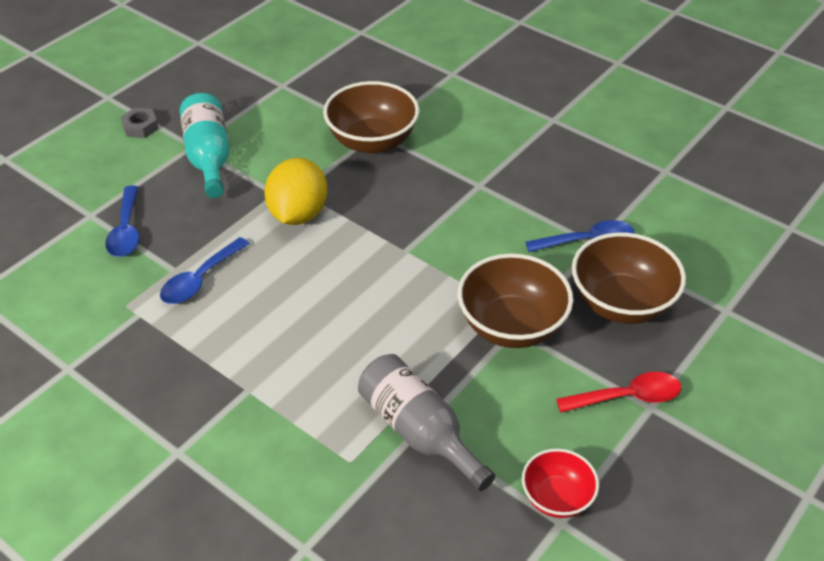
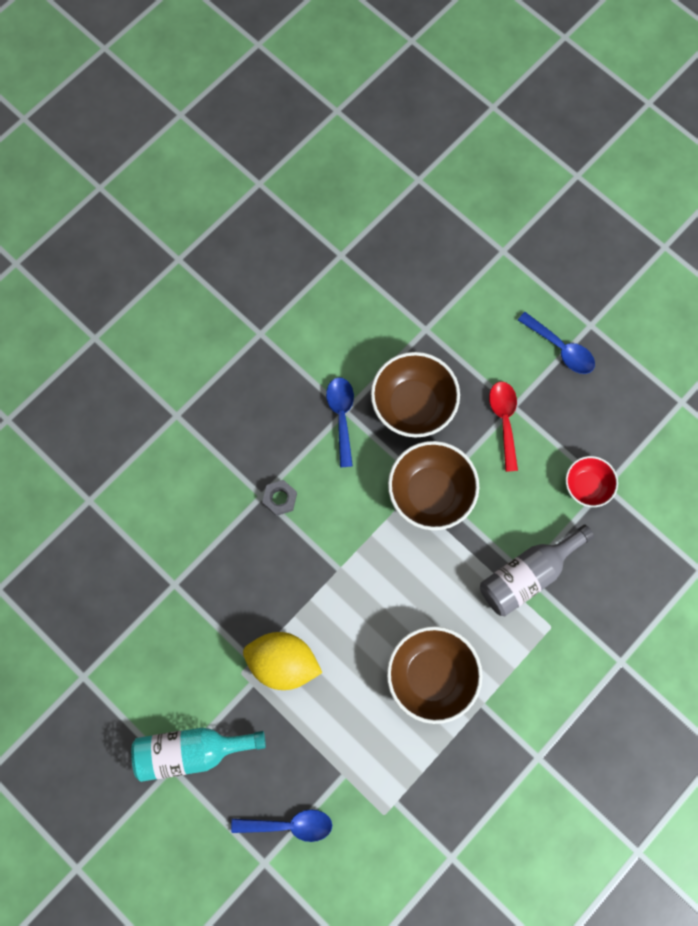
camera: 85 degrees left, 30 degrees up
grey nut [121,108,159,138] -> grey nut moved to [262,480,297,516]
blue spoon [160,237,250,304] -> blue spoon moved to [518,312,595,374]
brown bowl [323,81,419,154] -> brown bowl moved to [387,626,483,724]

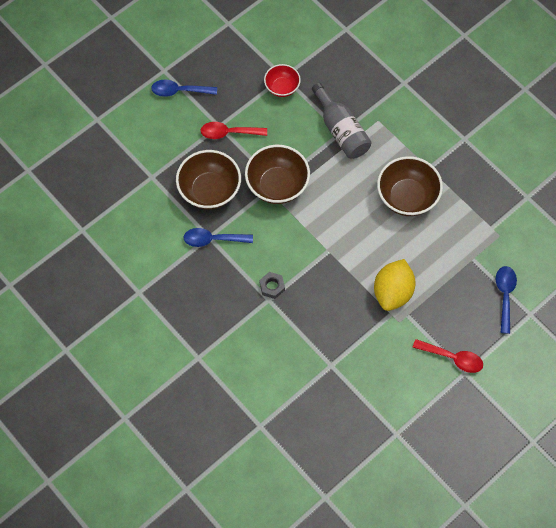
camera: 85 degrees left, 10 degrees down
turquoise bottle [131,728,266,782] -> red spoon [412,339,483,373]
blue spoon [518,312,595,374] -> blue spoon turned 135 degrees counterclockwise [151,79,217,97]

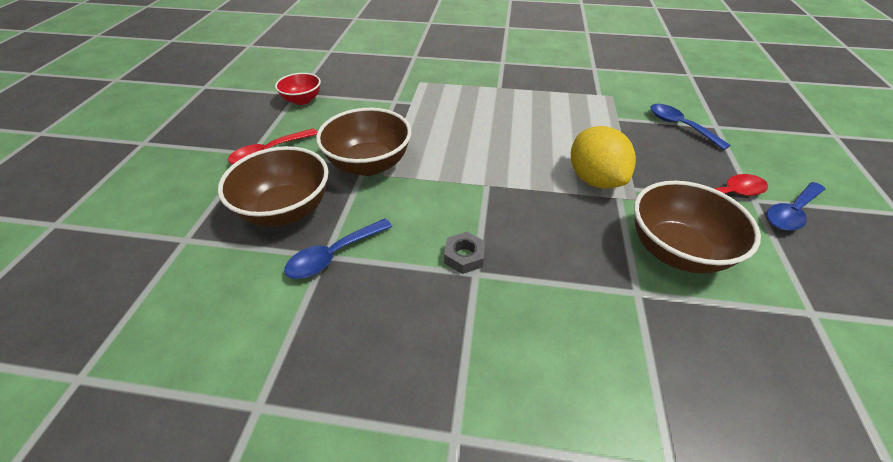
camera: 40 degrees left, 20 degrees down
blue spoon [151,79,217,97] -> blue spoon moved to [767,182,825,231]
grey bottle [312,83,371,159] -> none
brown bowl [377,156,443,216] -> brown bowl moved to [634,181,761,274]

